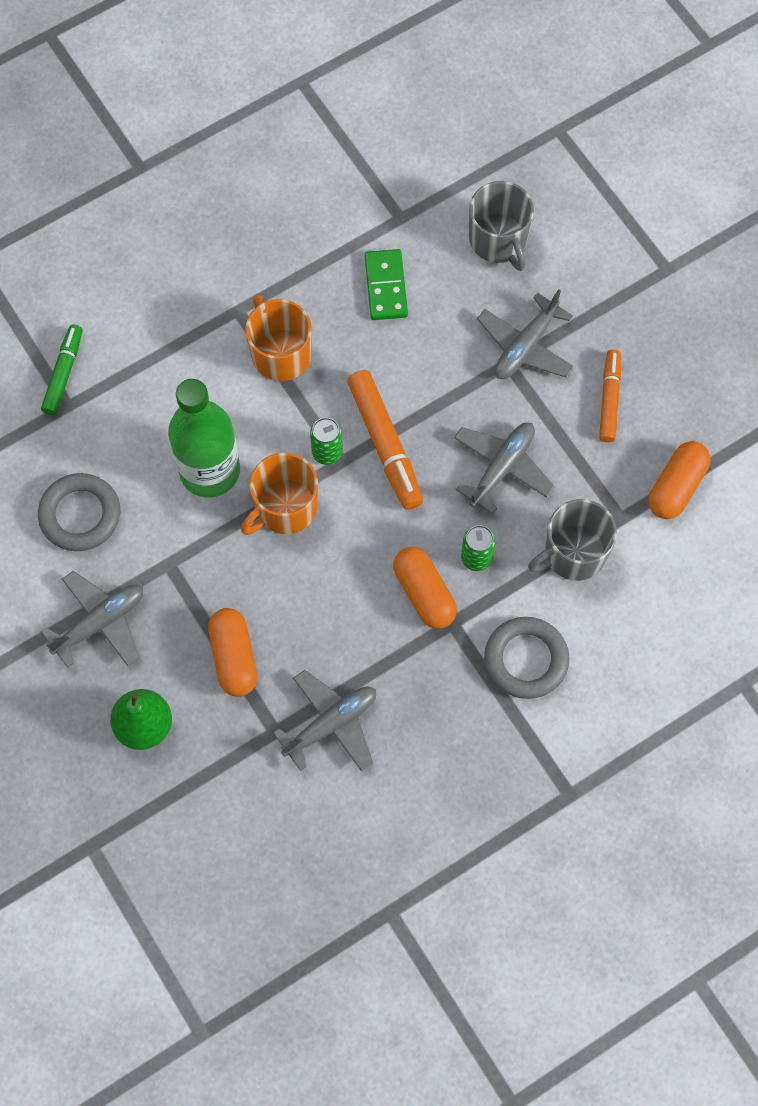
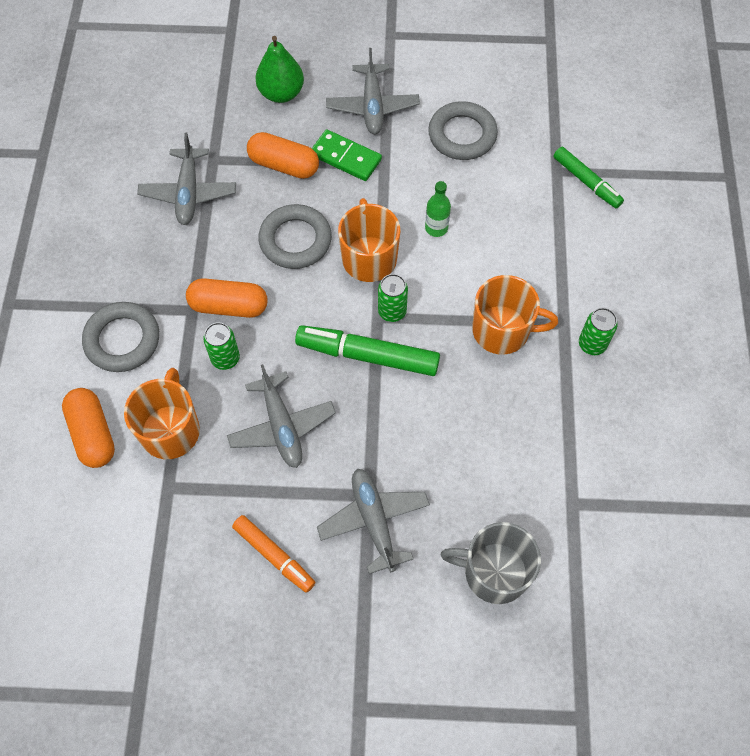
camera: 125 degrees right, 5 degrees down
green bottle [168,379,240,498] -> green bottle [425,181,451,237], size x0.43
orange marker [347,370,423,510] -> green marker [295,325,440,376]
green domino [365,249,408,320] -> green domino moved to [312,129,382,181]
grey mug [528,499,617,581] -> orange mug [124,368,200,459]
orange capsule [649,441,711,519] -> orange capsule moved to [62,388,115,468]
none -> grey ring [258,204,332,269]
none -> green can [579,308,618,355]

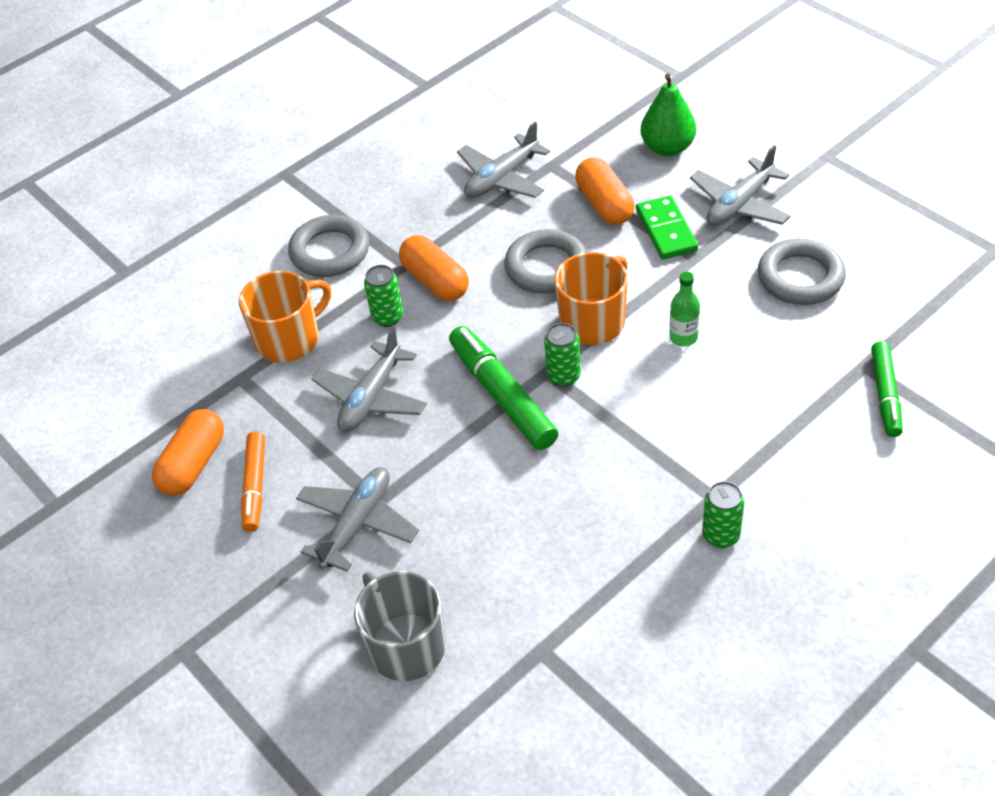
camera: 50 degrees right, 15 degrees down
orange capsule [62,388,115,468] -> orange capsule moved to [152,409,224,496]
orange mug [472,275,558,354] -> none

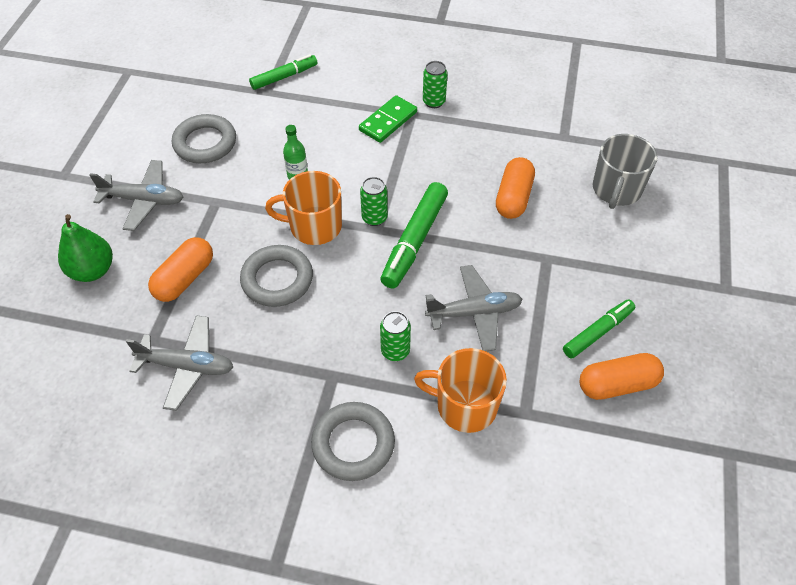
camera: 130 degrees left, 5 degrees up
orange marker [241,431,265,532] -> green marker [563,299,635,359]
grey plane [296,467,419,572] -> none
orange capsule [399,235,469,301] -> orange capsule moved to [496,157,535,219]
green domino [636,196,698,260] -> green domino moved to [359,95,417,143]

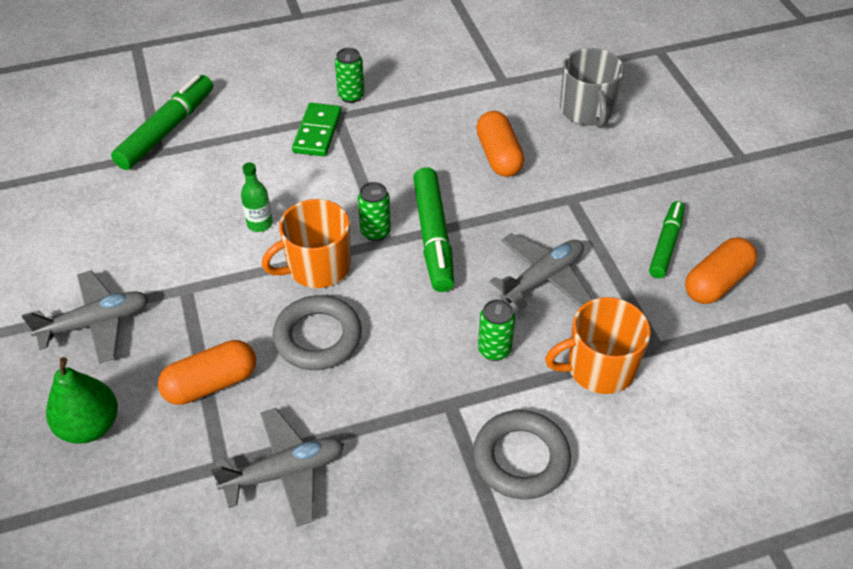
camera: 30 degrees left, 5 degrees down
orange capsule [148,237,213,302] -> orange capsule turned 60 degrees clockwise [158,340,256,405]
grey ring [172,114,236,163] -> none
green marker [249,54,317,90] -> green marker [111,75,213,170], size x1.55

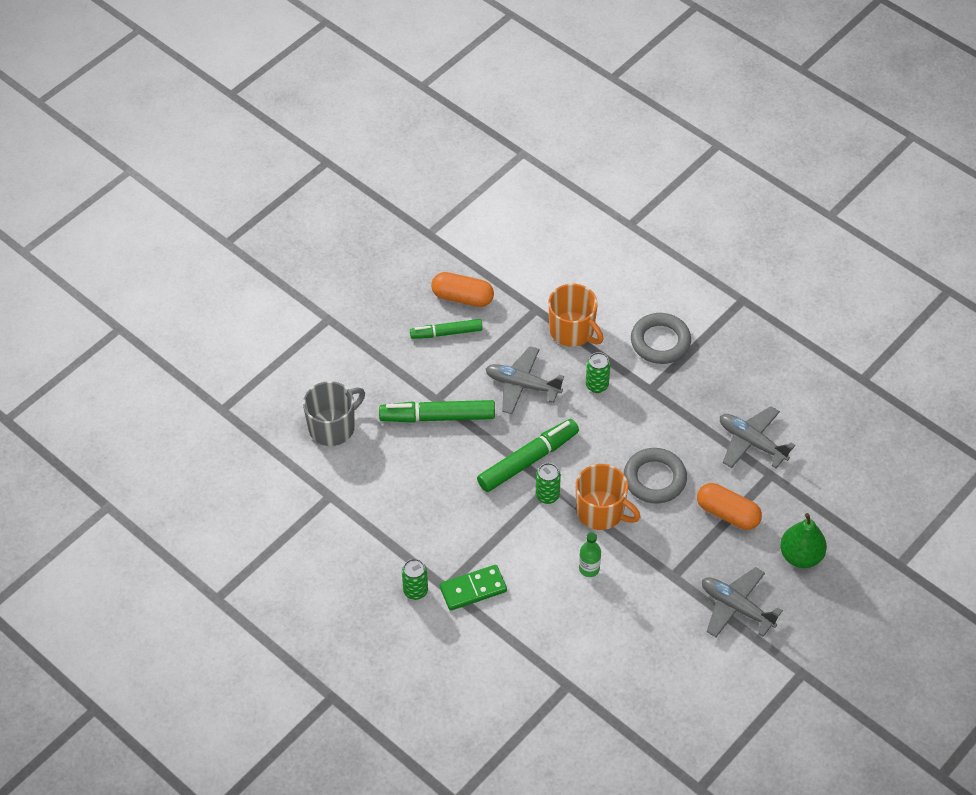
camera: 120 degrees left, 5 degrees up
green marker [111,75,213,170] -> green marker moved to [379,400,495,423]
orange capsule [476,111,524,177] -> none

